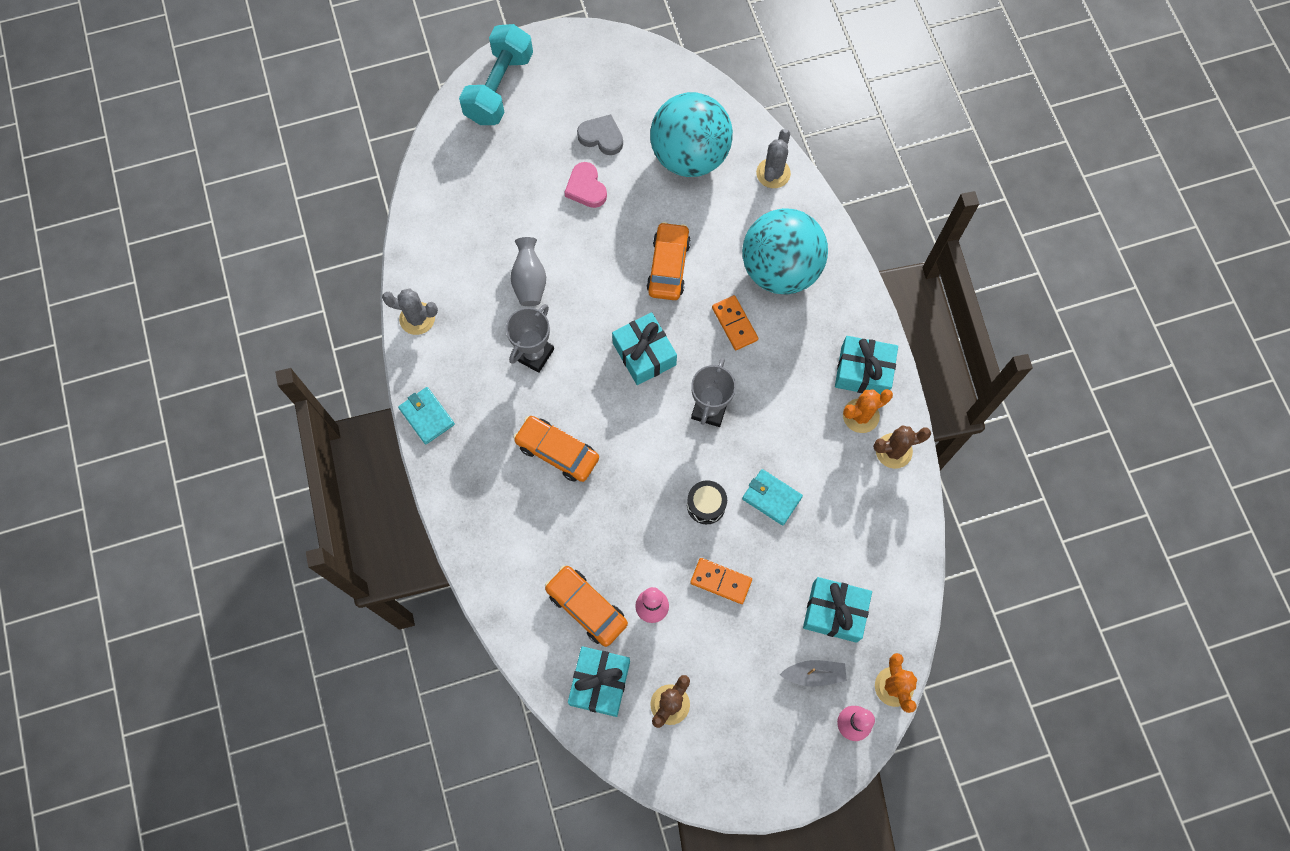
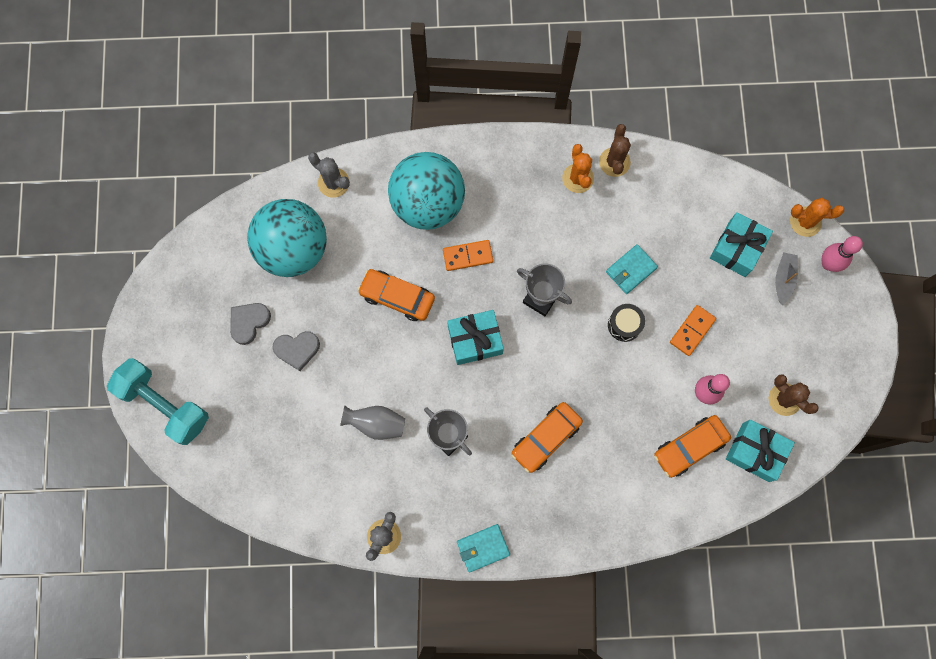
camera: 75 degrees left, 5 degrees up
pink heart [564,162,607,208] -> grey heart [272,331,320,371]
turquoise gift [835,336,898,394] -> none

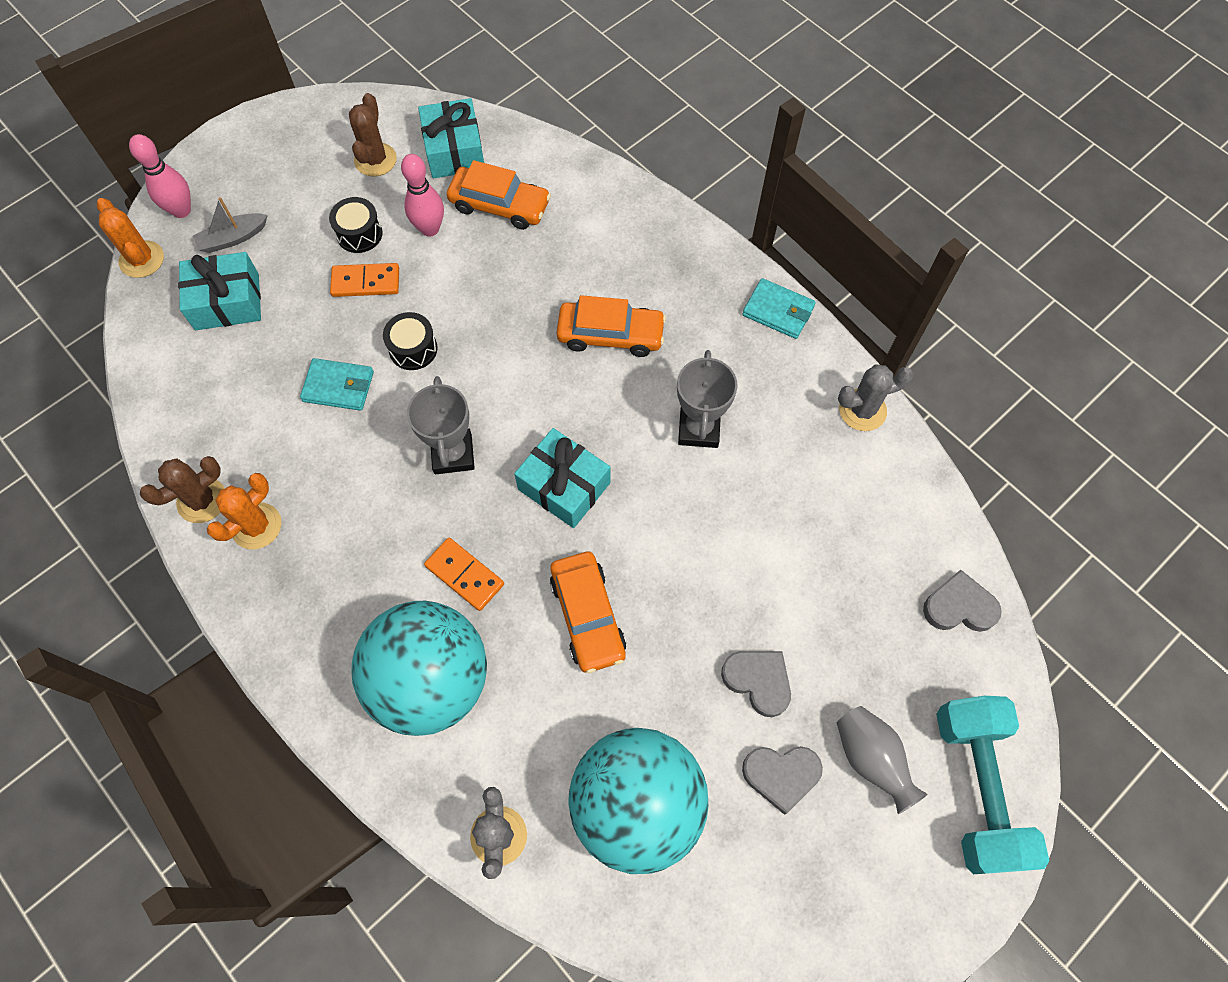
camera: 130 degrees left, 10 degrees down
grey vase [340,405,405,440] -> grey vase moved to [837,706,928,814]
none -> black drum [329,197,383,253]
none -> grey heart [923,570,1002,632]

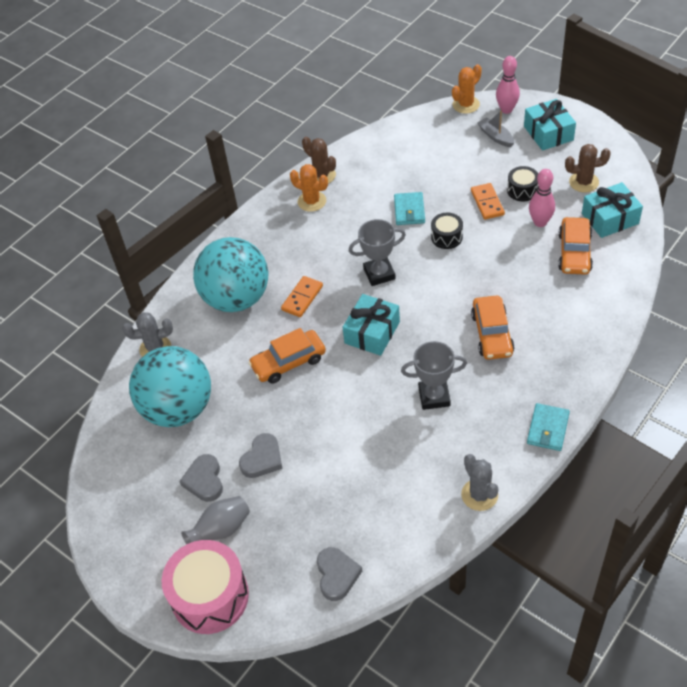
camera: 85 degrees right, 15 degrees down
turquoise gift [178,252,261,330] -> turquoise gift moved to [524,99,576,151]
turquoise dumbbell [936,696,1049,874] -> pink drum [162,540,249,634]

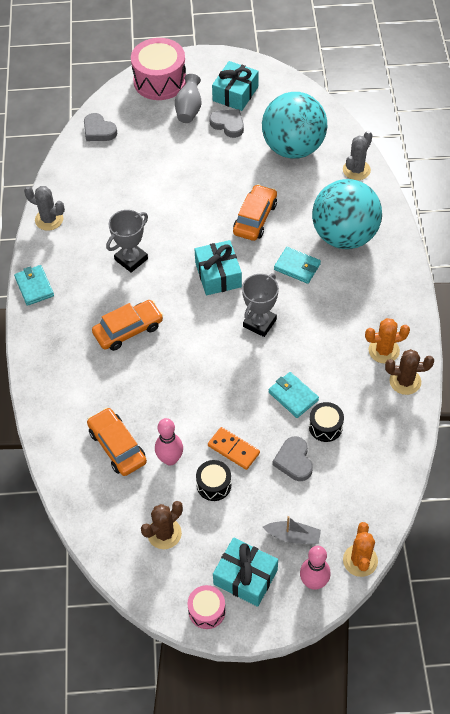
camera: 135 degrees right, 5 degrees up
grey heart [239,433,282,478] -> grey heart moved to [272,436,313,481]
orange domino [281,276,323,317] -> turquoise wallet [274,247,321,284]
black drum [431,213,463,249] -> black drum moved to [309,402,344,442]
orange car [471,296,515,360] -> orange car turned 105 degrees clockwise [92,300,163,351]
turquoise gift [582,182,643,238] -> turquoise gift moved to [212,61,258,111]
none -> pink drum [188,585,226,629]

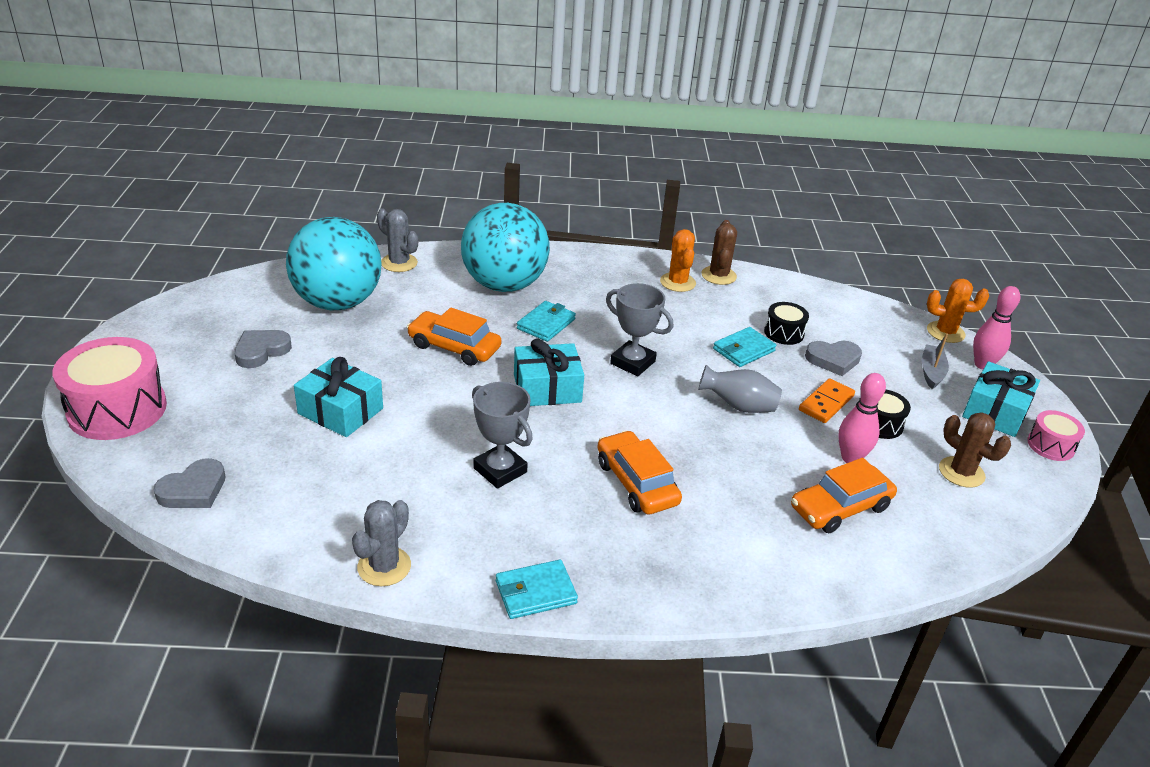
camera: 90 degrees left, 20 degrees down
grey vase [175,74,201,123] -> grey vase moved to [698,365,782,413]
turquoise gift [212,61,258,111] -> turquoise gift moved to [294,357,383,437]

